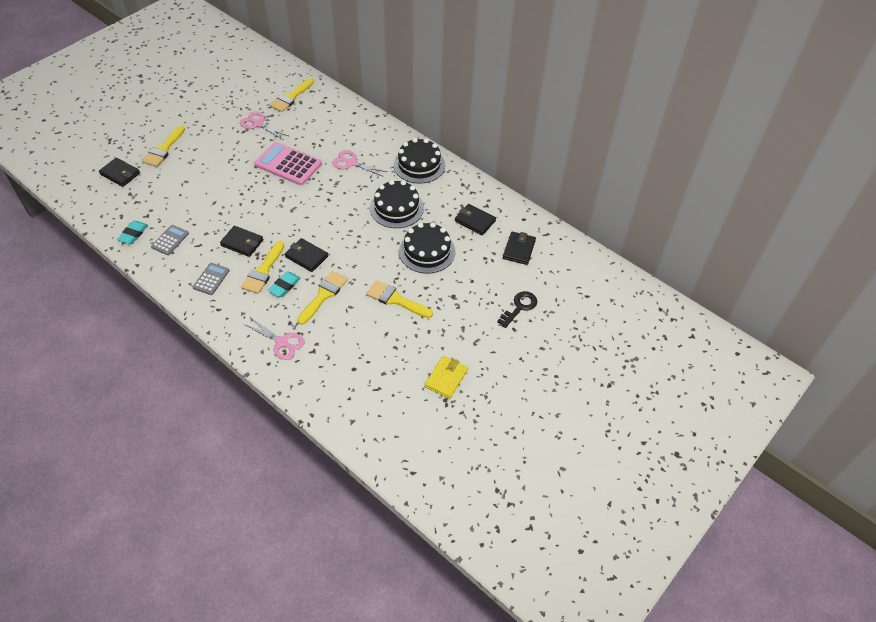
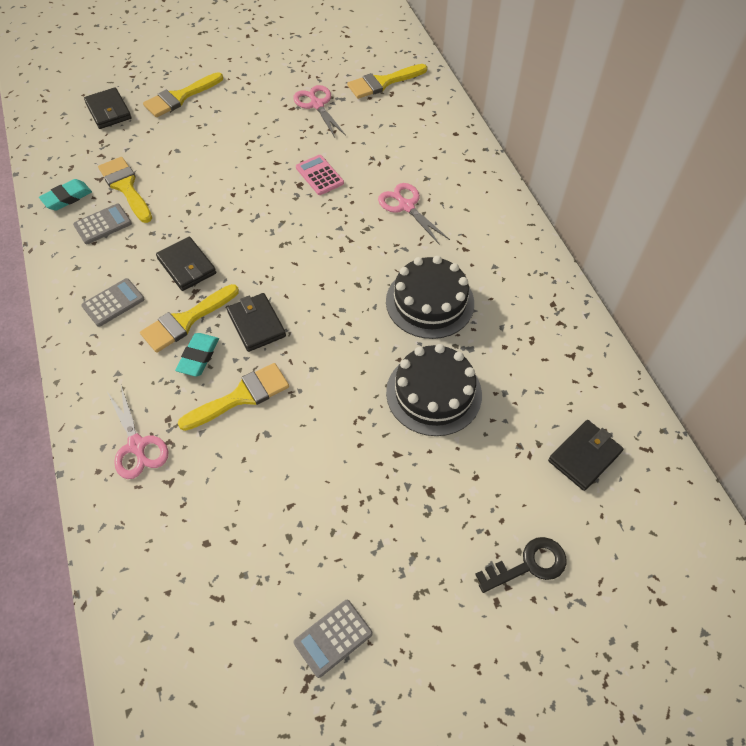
camera: 30 degrees right, 5 degrees up
pink calculator [254,142,322,185] -> pink calculator [296,155,344,195], size x0.53
turquoise eraser [268,272,301,297] -> turquoise eraser turned 45 degrees counterclockwise [175,333,219,377]
yellow brush [367,281,433,318] -> yellow brush moved to [98,157,152,223]
black cake [394,138,445,184] -> none
yellow wallet [425,356,468,399] -> grey calculator [293,600,373,678]
black wallet [455,204,496,235] -> none

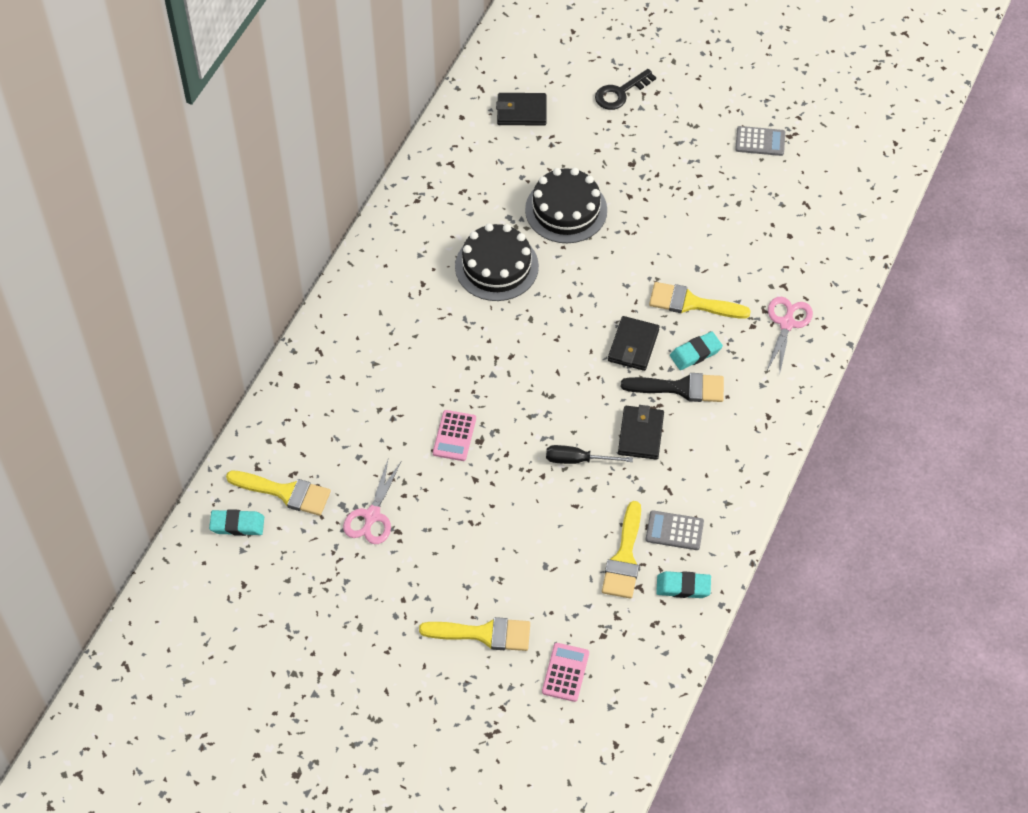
camera: 135 degrees left, 0 degrees up
grey calculator [81,278,145,327] -> none
black wallet [84,87,132,129] -> pink calculator [542,643,589,702]
yellow brush [140,284,239,353] -> black brush [621,373,724,402]
pink scissors [378,183,450,245] -> none
black key [475,537,567,593] -> black key turned 60 degrees counterclockwise [595,69,656,110]
none -> turquoise eraser [209,509,264,536]
none -> black screwdriver [546,445,633,464]

